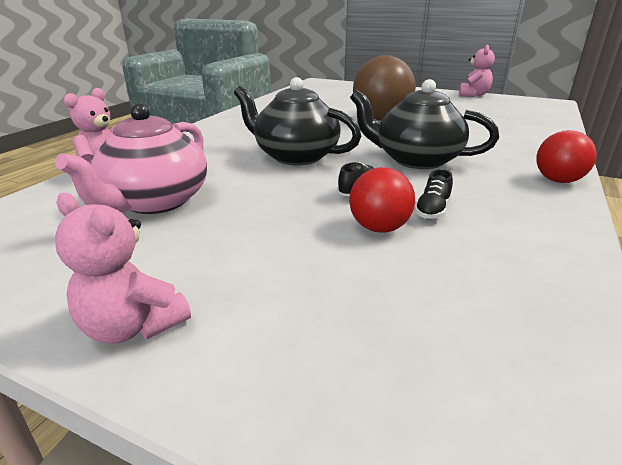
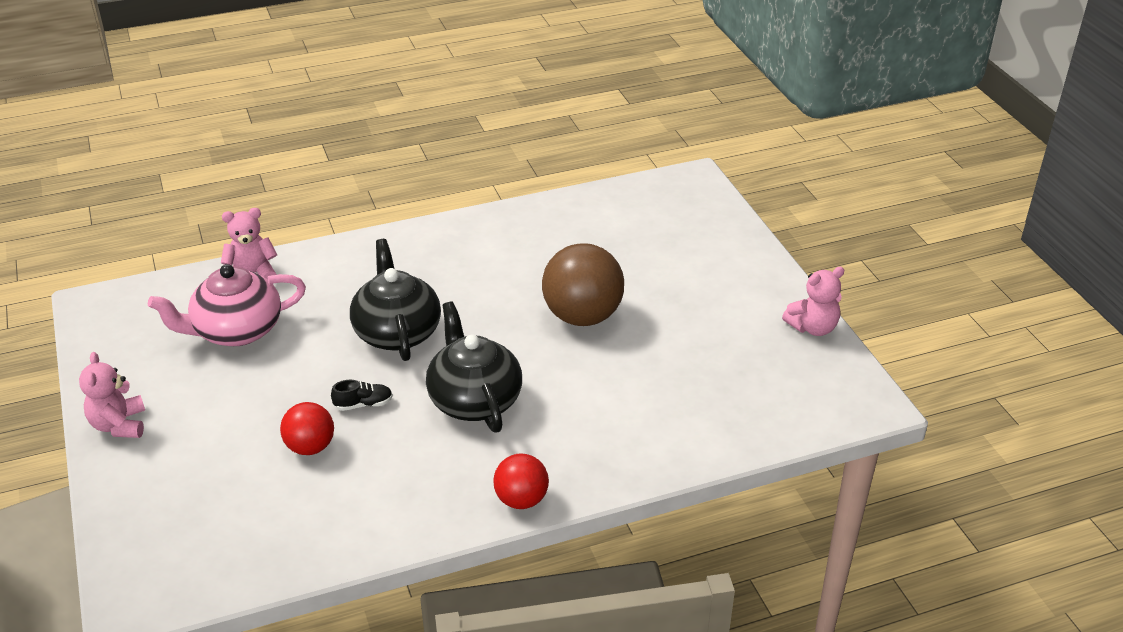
camera: 45 degrees right, 10 degrees up
black shoe [414,169,453,219] -> none

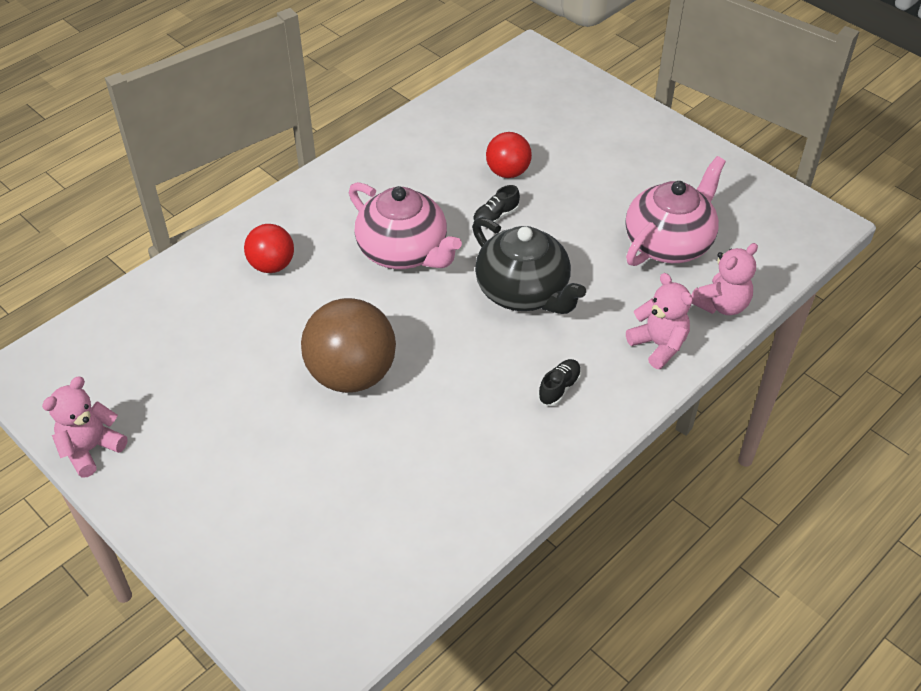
camera: 155 degrees right, 10 degrees up
pink teddy bear [79,352,145,438] -> pink teddy bear moved to [626,273,693,369]
black teapot [426,302,522,432] -> pink teapot [349,182,462,269]
red ball [493,453,549,509] -> red ball moved to [244,224,294,273]
none -> black shoe [538,359,581,406]

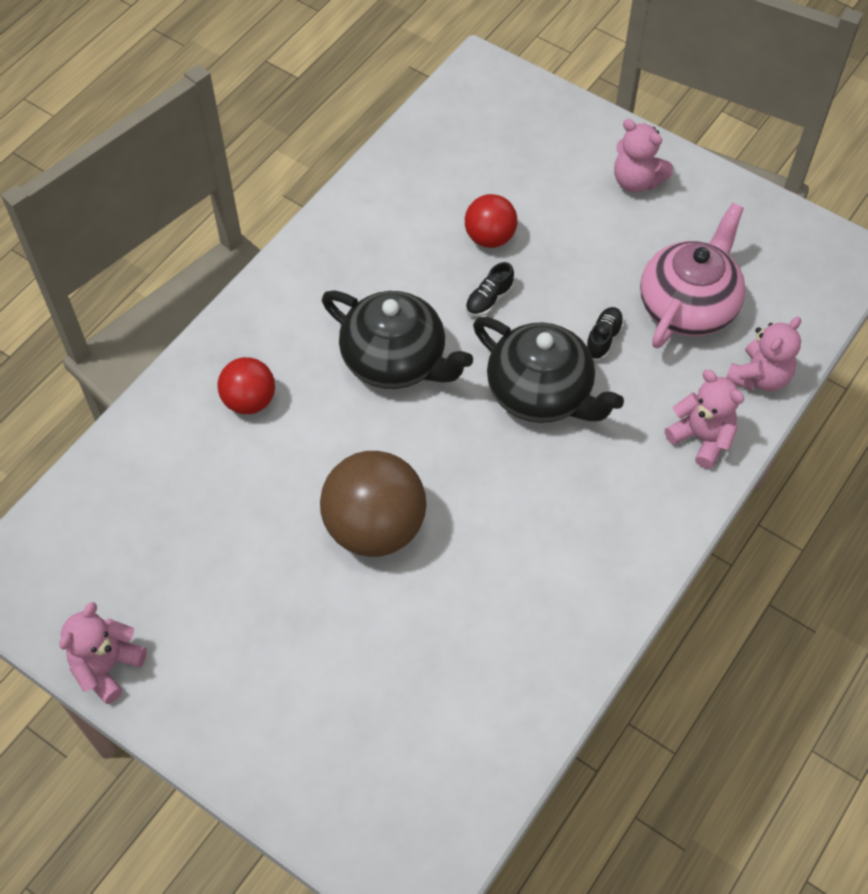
camera: 10 degrees left, 10 degrees up
pink teapot [349,182,462,269] -> black teapot [322,290,473,389]
black shoe [538,359,581,406] -> black shoe moved to [586,307,624,360]
none -> pink teddy bear [614,119,673,192]

